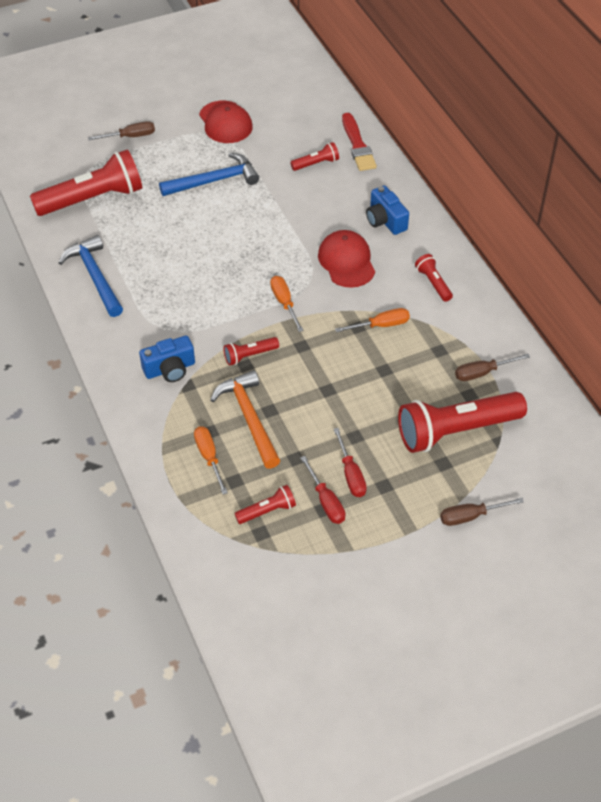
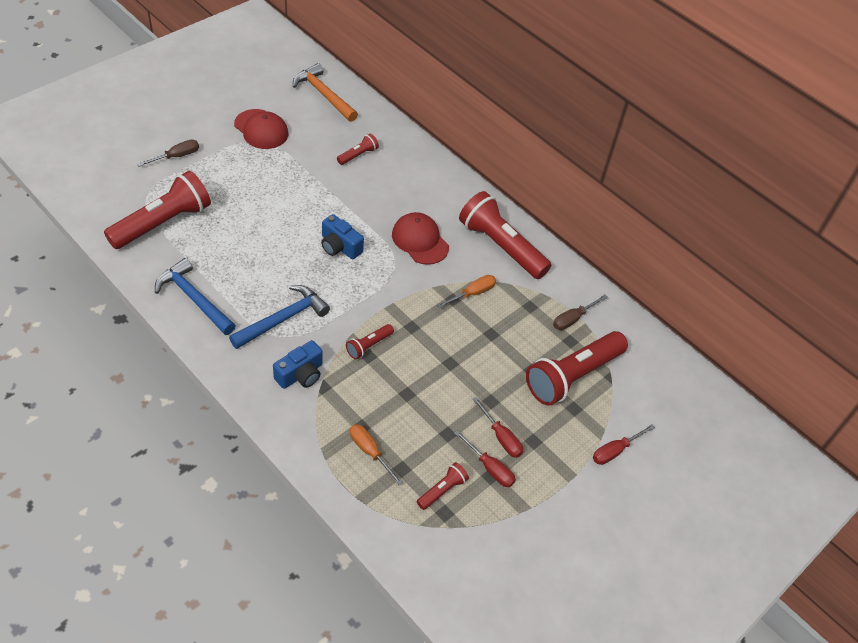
camera: 25 degrees left, 0 degrees up
blue hammer [159,153,259,196] -> blue hammer moved to [229,285,330,349]
orange hammer [210,370,280,469] -> orange hammer moved to [293,63,358,122]
orange screwdriver [270,276,304,332] -> none
red brush [342,113,377,171] -> none
blue camera [366,185,409,235] -> blue camera moved to [321,214,364,259]
red flashlight [415,254,453,302] -> red flashlight [459,191,551,279], size x2.19
brown screwdriver [440,498,524,526] -> red screwdriver [593,424,655,465]

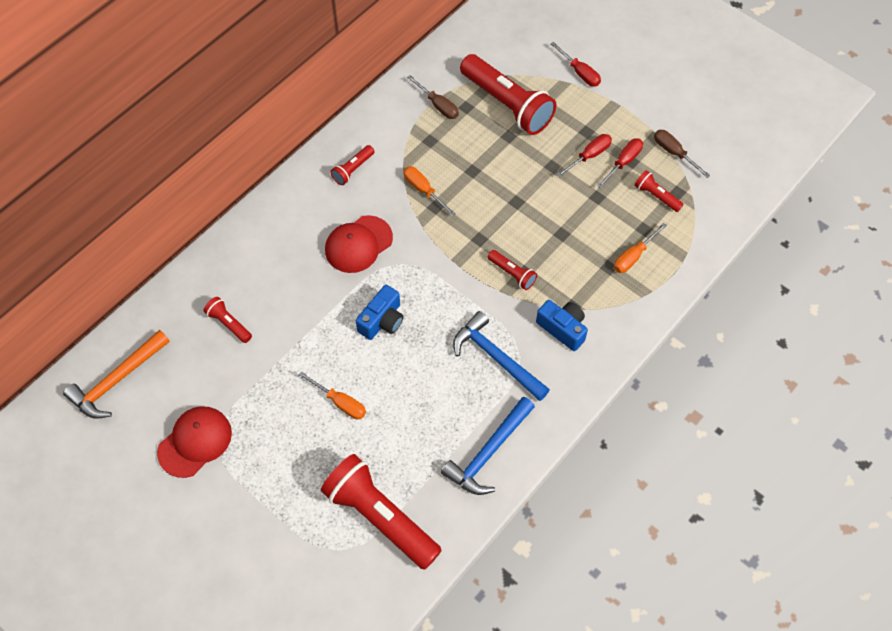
camera: 90 degrees left, 10 degrees up
brown screwdriver [137,140,199,166] -> brown screwdriver moved to [654,130,710,178]
red flashlight [459,191,551,279] -> red flashlight [330,145,375,185], size x0.46
none -> orange screwdriver [299,371,366,420]

